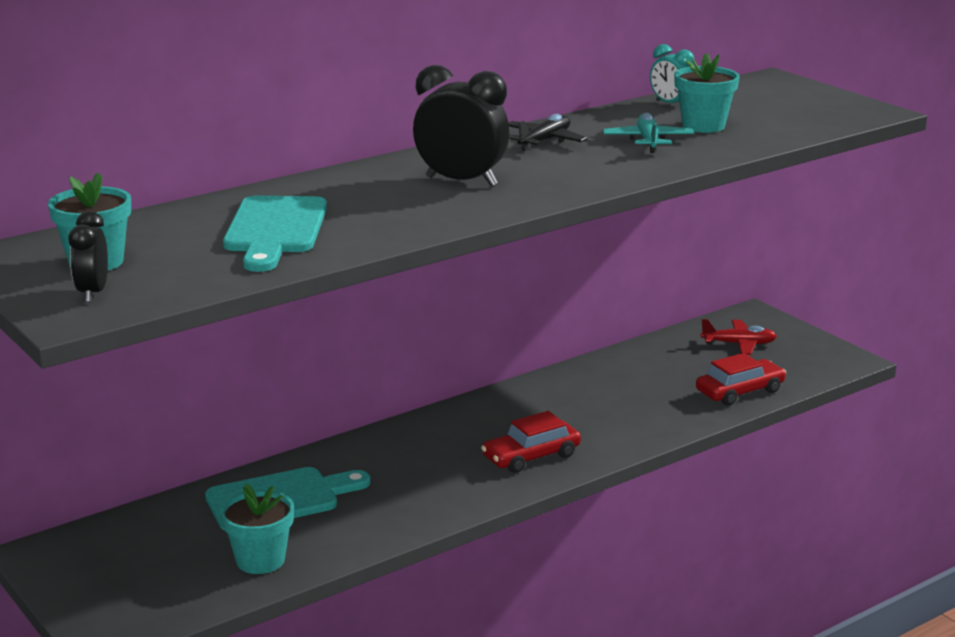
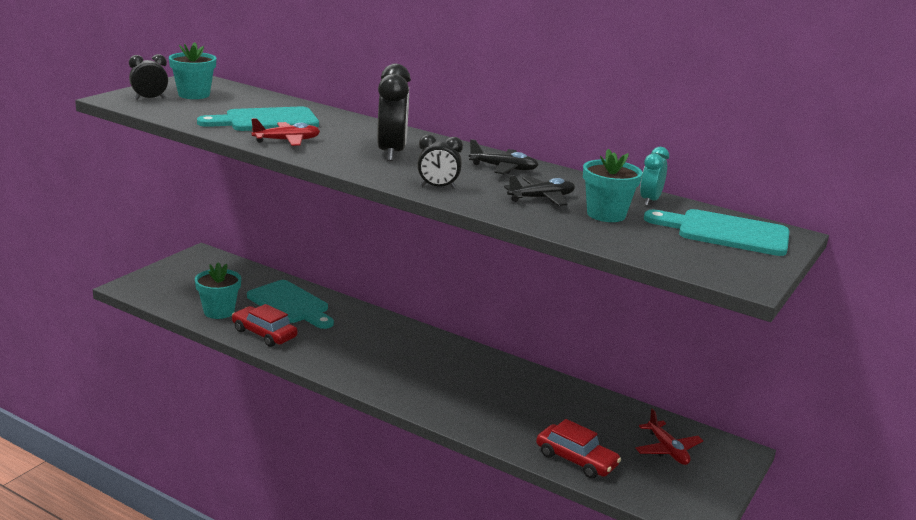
camera: 65 degrees right, 0 degrees up
red car [481,411,581,473] -> red car moved to [232,304,298,347]
turquoise plane [603,113,694,153] -> black plane [504,175,575,206]
none -> red plane [251,118,320,146]
none -> black clock [417,135,463,189]
none -> turquoise cutting board [644,209,790,256]

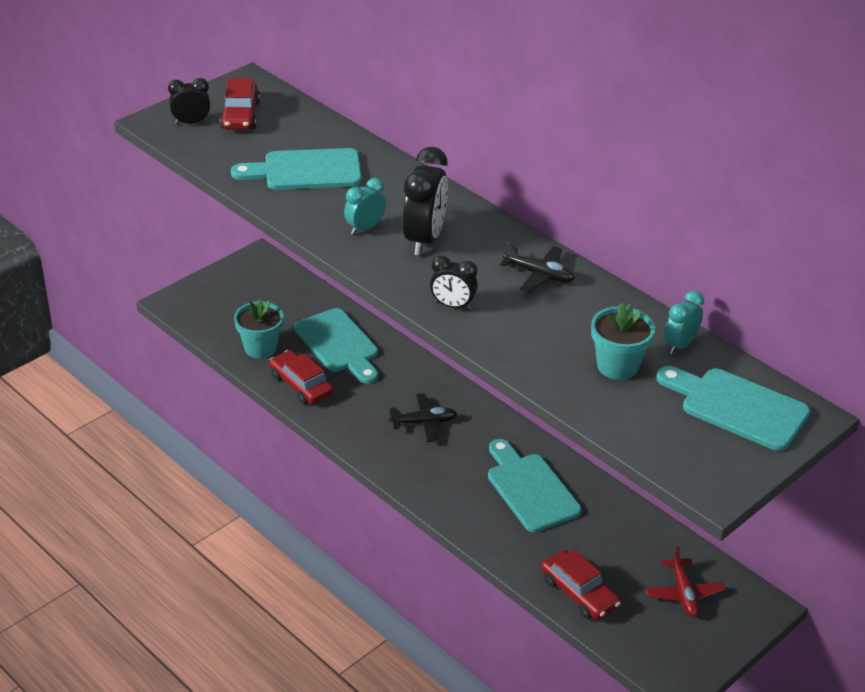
camera: 15 degrees right, 15 degrees up
turquoise flower pot [169,42,216,99] -> red car [220,78,260,130]
red plane [251,118,320,146] -> none
black plane [504,175,575,206] -> black plane moved to [389,393,457,442]
none -> turquoise clock [344,178,386,235]
none -> turquoise cutting board [488,439,582,533]

